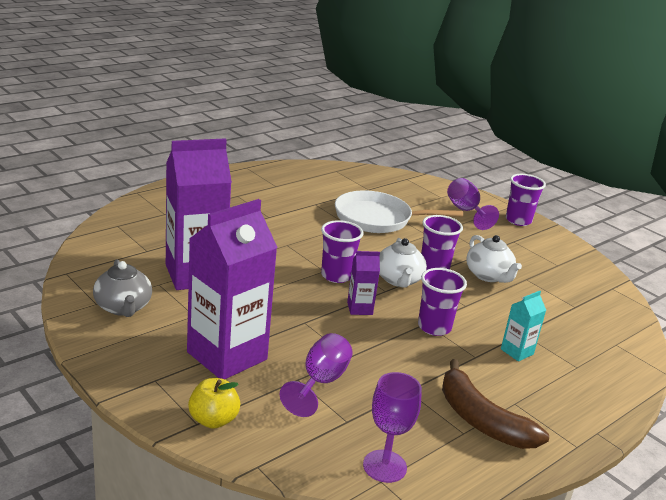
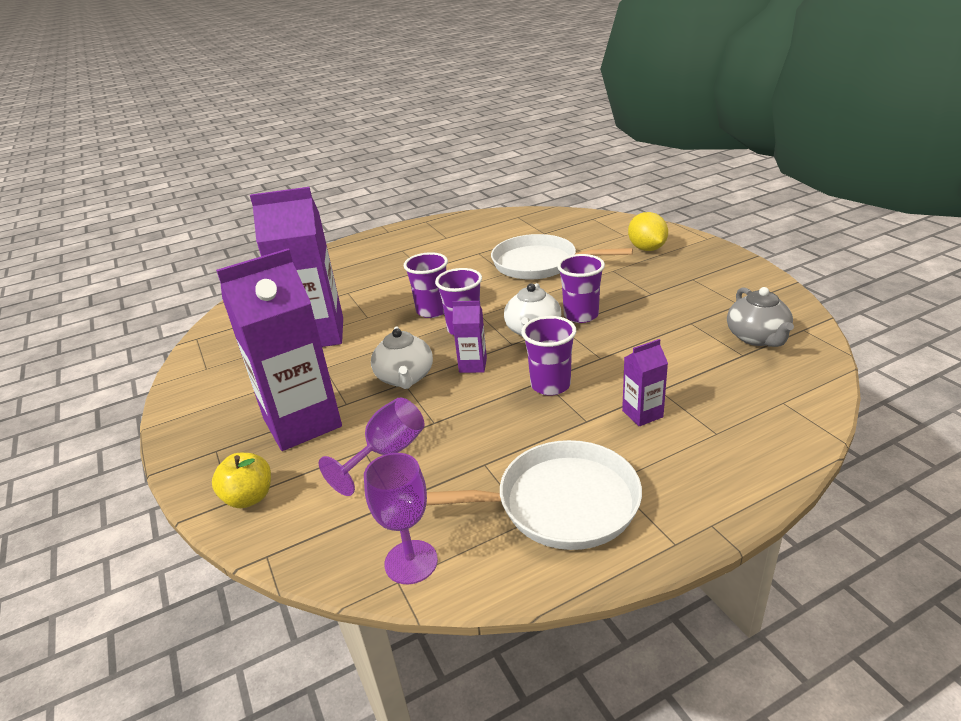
camera: 20 degrees right, 5 degrees up
grey teapot [93,260,152,317] -> grey teapot moved to [727,287,794,347]
brown banana [442,359,549,449] -> white pan [426,440,642,550]
purple goblet [447,178,499,230] -> yellow lemon [628,212,668,251]
white teapot [466,235,522,283] -> white teapot moved to [371,327,433,389]
turquoise carton [501,291,546,362] -> purple carton [622,339,668,426]
purple cup [506,174,546,226] -> purple cup moved to [404,252,448,318]

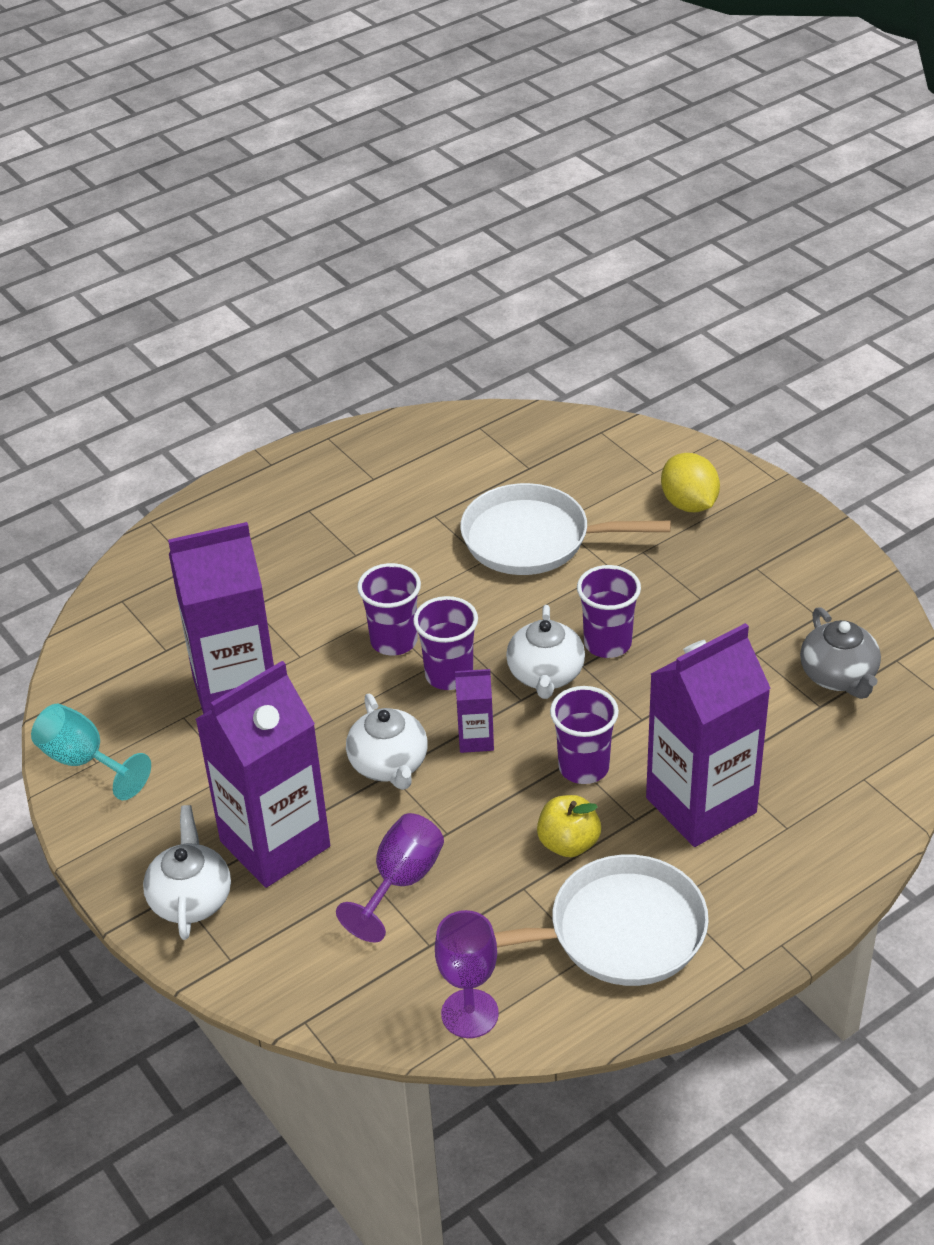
camera: 10 degrees left, 10 degrees up
yellow apple [212,453,271,508] -> yellow apple moved to [537,795,601,857]
purple carton [622,339,668,426] -> purple carton [646,623,771,847], size x2.26
none -> turquoise goblet [31,704,151,800]
none -> white teapot [143,805,231,940]

